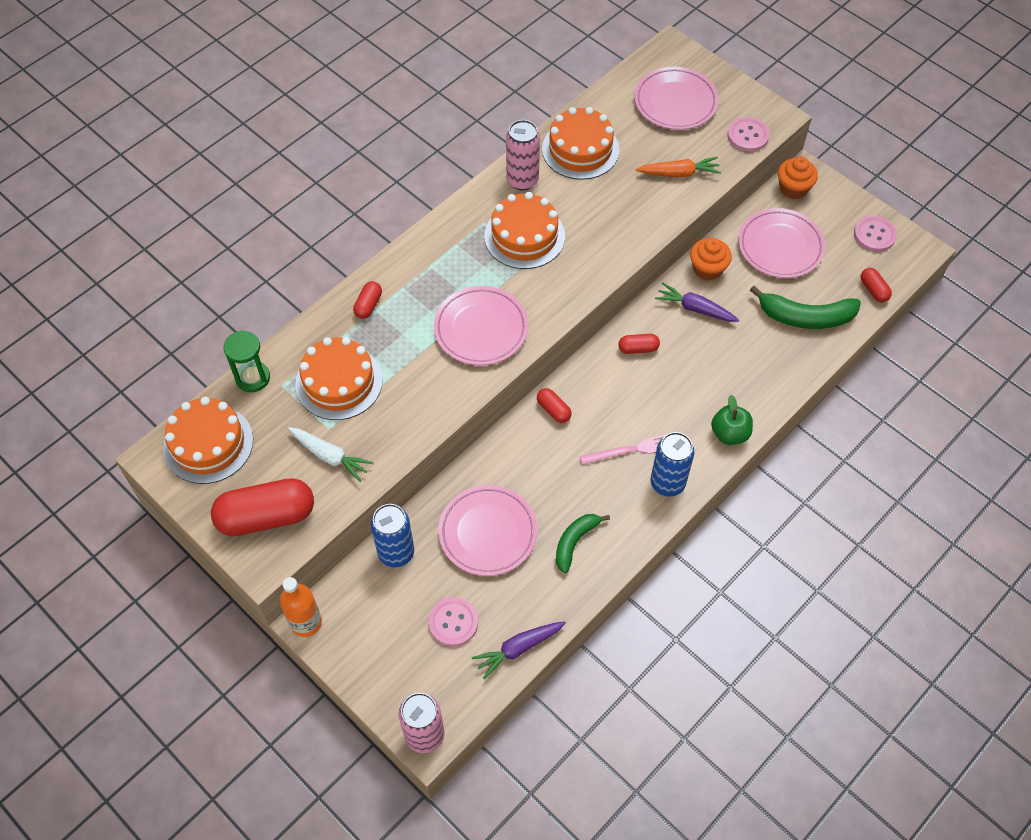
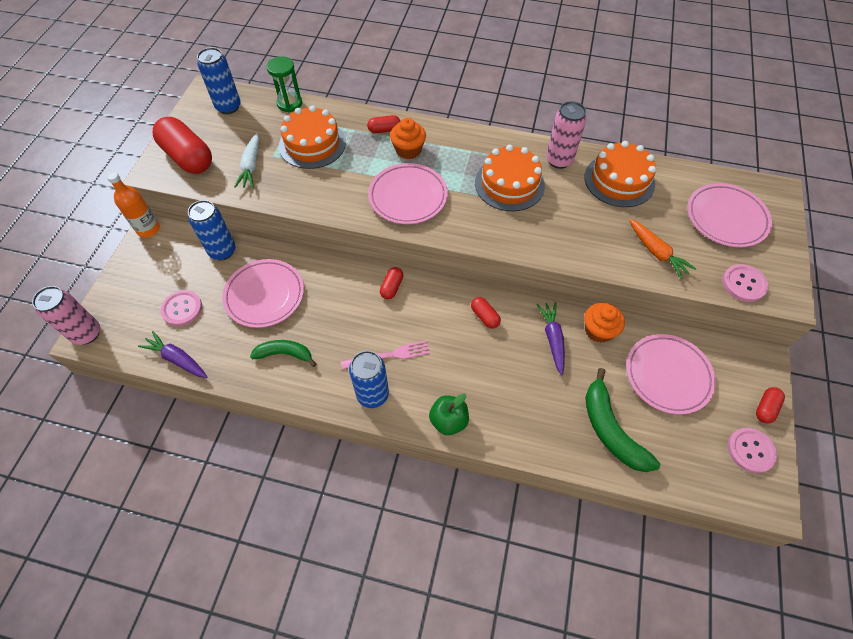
camera: 60 degrees right, 0 degrees up
orange cake [163,397,253,484] -> blue can [197,47,241,114]
pink fork [580,434,667,465] -> pink fork turned 60 degrees counterclockwise [341,340,430,370]
orange cupcake [778,157,818,199] -> orange cupcake moved to [390,118,426,159]
red capsule [861,268,892,302] -> red capsule moved to [756,387,785,424]

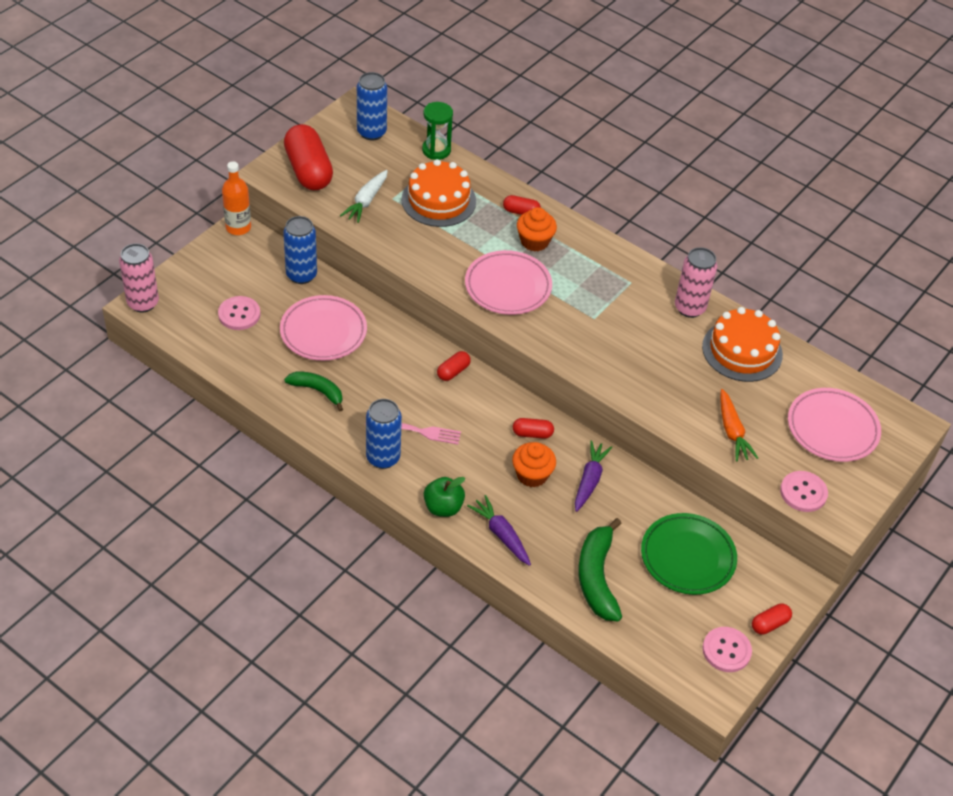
camera: 20 degrees right, 10 degrees down
purple carrot [138,331,207,378] -> purple carrot moved to [467,495,531,566]
red capsule [471,297,501,329] -> red capsule turned 75 degrees counterclockwise [513,418,554,439]
orange cake [475,144,545,211] -> none
orange cupcake [584,303,625,343] -> orange cupcake moved to [512,442,556,487]
pink plate [626,334,716,415] -> green plate [641,513,737,595]

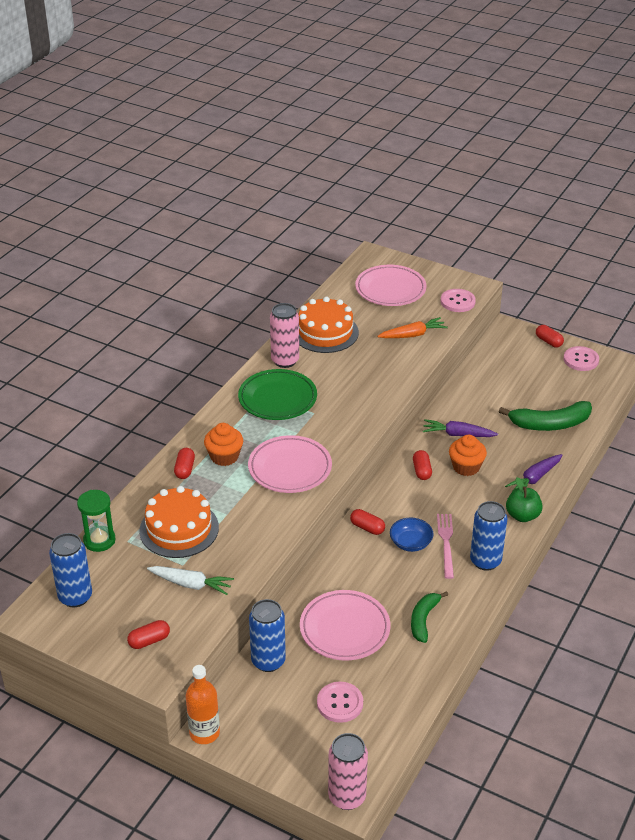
camera: 95 degrees left, 10 degrees down
red capsule [284,124,333,190] -> red capsule [127,620,170,649], size x0.47
green plate [641,513,737,595] -> green plate moved to [238,369,317,420]
none -> blue bowl [390,518,433,552]

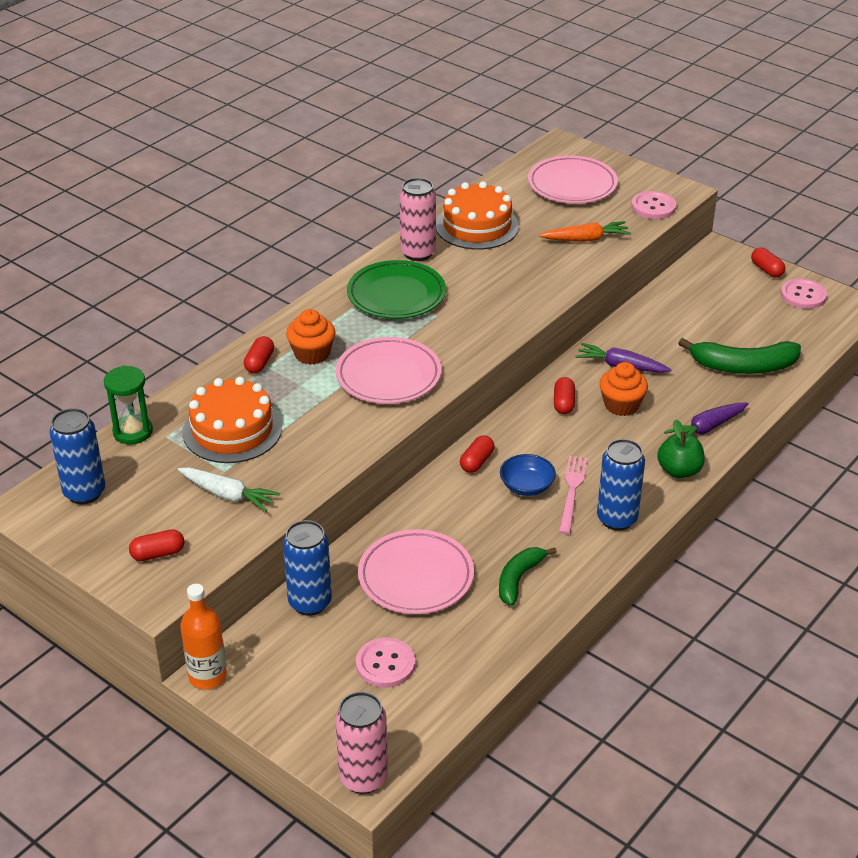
camera: 10 degrees right, 0 degrees up
red capsule [350,509,385,535] -> red capsule turned 75 degrees clockwise [460,435,494,473]

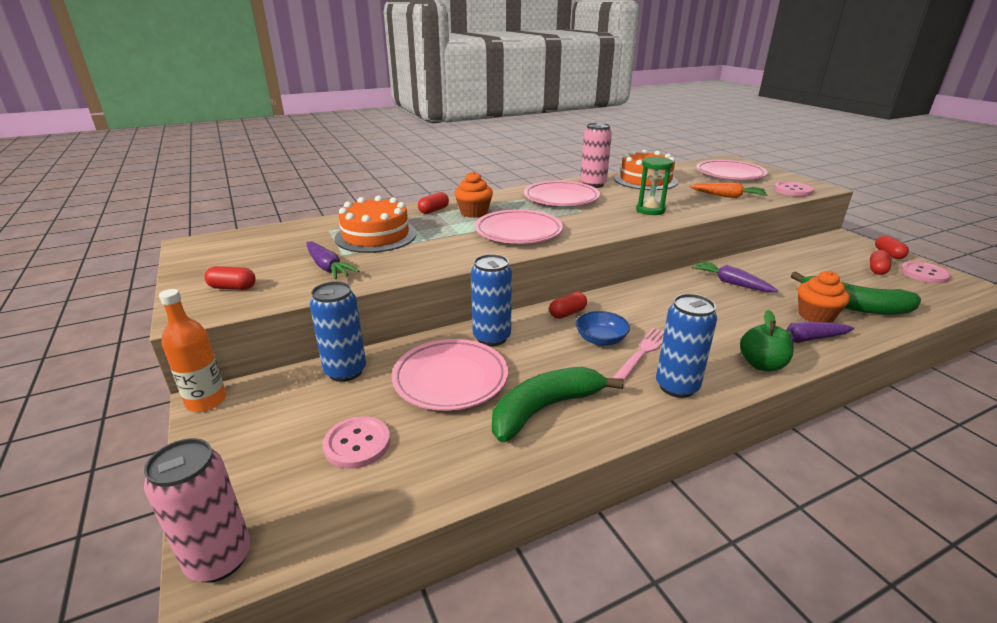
camera: 25 degrees right, 10 degrees down
blue can [50,408,105,504] -> blue can moved to [471,254,512,346]
green hourglass [104,365,153,444] -> green hourglass moved to [636,157,673,215]
white carrot [178,467,280,512] -> purple carrot [306,241,359,279]
green plate [347,260,446,319] -> pink plate [524,181,600,206]
green banana [499,547,557,606] -> green banana [492,367,624,442], size x1.57
red capsule [554,377,575,414] -> red capsule moved to [870,250,891,275]
orange cupcake [599,362,648,416] -> orange cupcake moved to [798,271,850,323]

